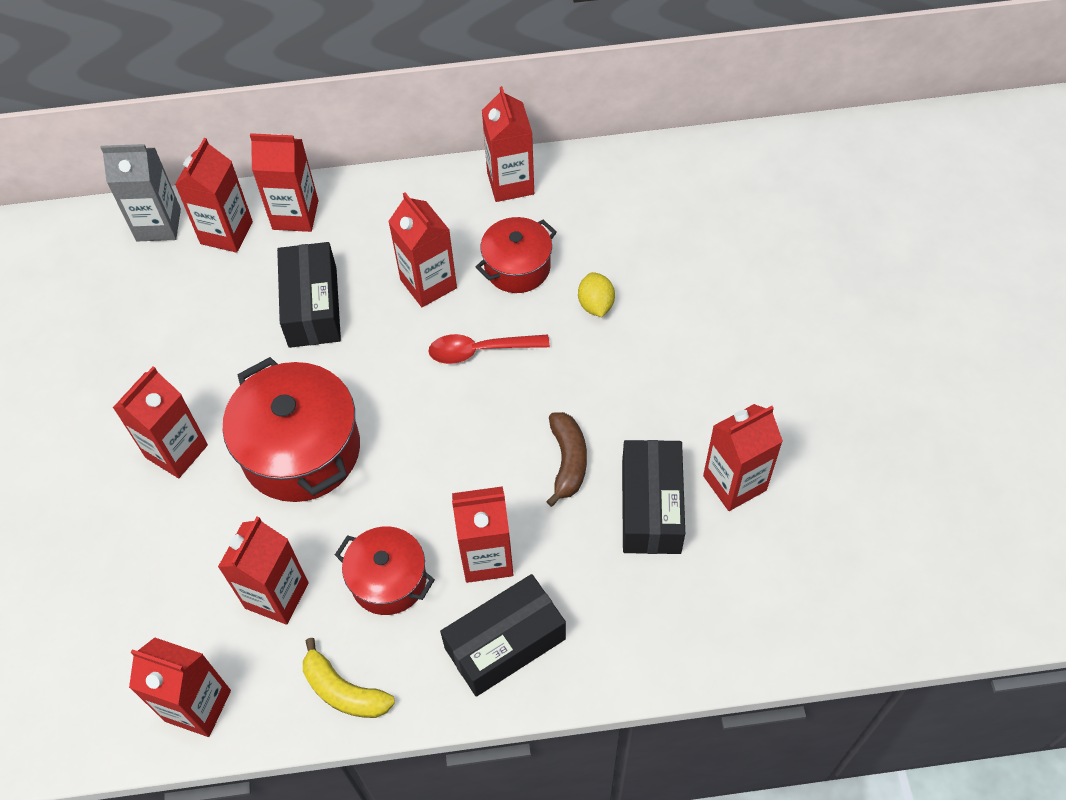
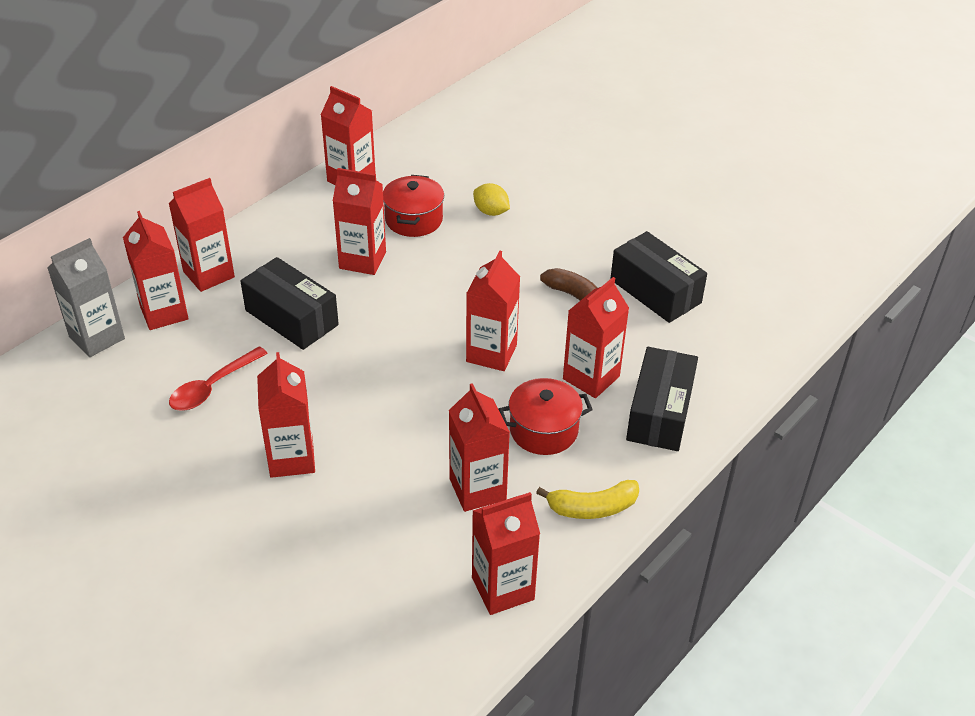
camera: 45 degrees left, 15 degrees down
red pot [223,357,360,502] -> none
red spoon [429,334,550,364] -> red spoon moved to [169,346,268,411]
red carton [703,404,783,511] -> red carton moved to [466,251,520,371]

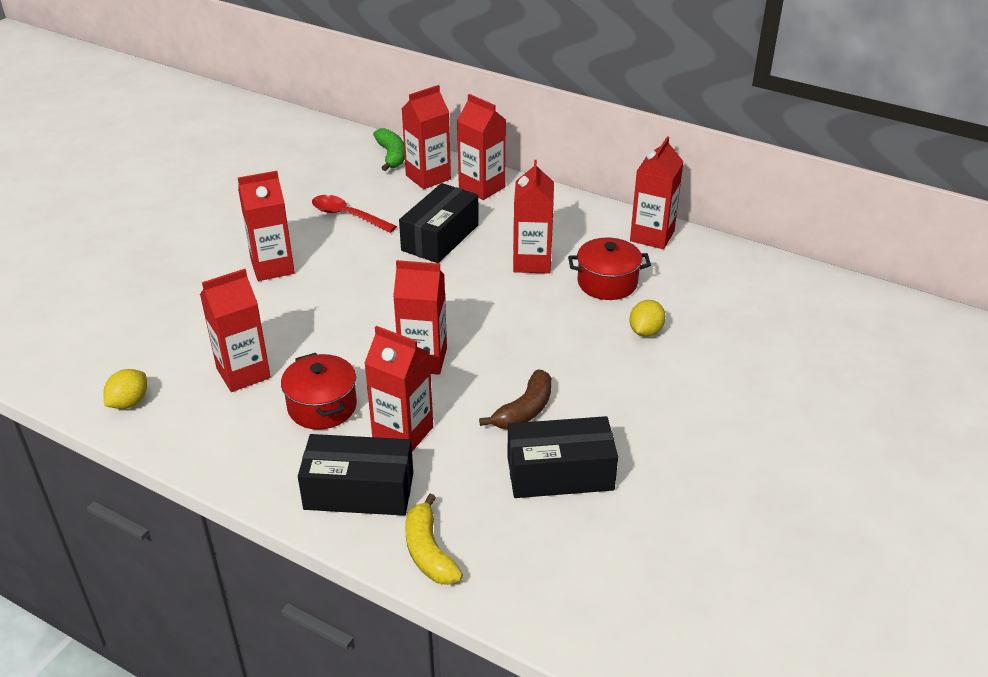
camera: 80 degrees right, 5 degrees down
grey carton [48,238,125,357] -> green banana [373,128,405,171]
red carton [472,492,540,615] -> yellow lemon [103,369,147,409]
yellow banana [536,480,639,519] -> yellow banana moved to [405,494,463,585]
black box [610,231,707,323] -> black box turned 45 degrees clockwise [507,416,618,498]

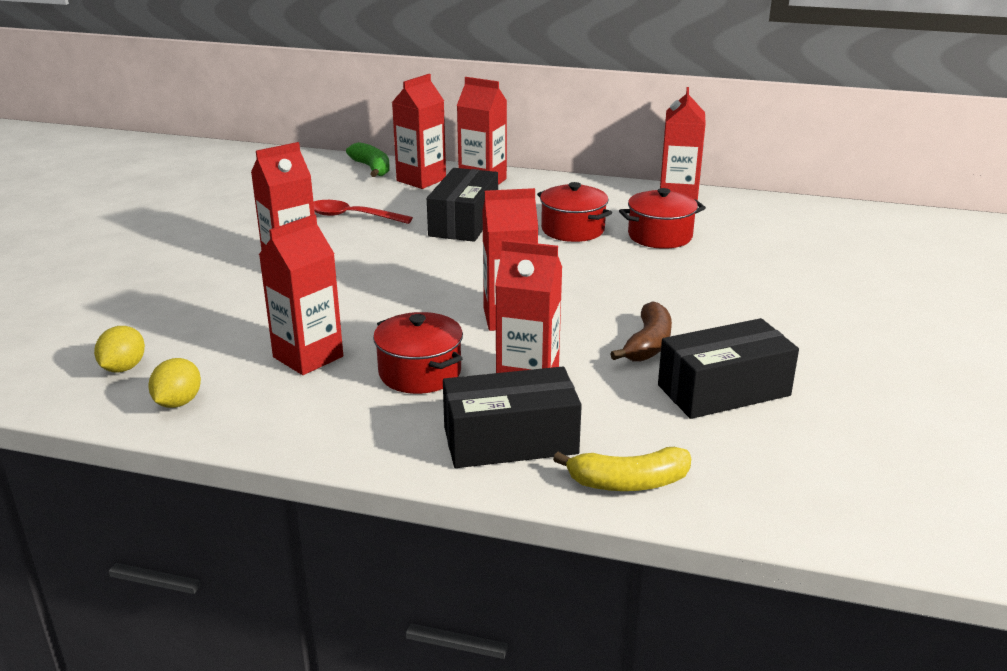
camera: 15 degrees left, 10 degrees down
yellow banana [405,494,463,585] -> yellow banana turned 60 degrees counterclockwise [553,447,691,491]
red carton [513,160,554,274] -> red pot [537,182,612,242]
yellow lemon [629,300,665,337] -> yellow lemon moved to [94,326,145,372]

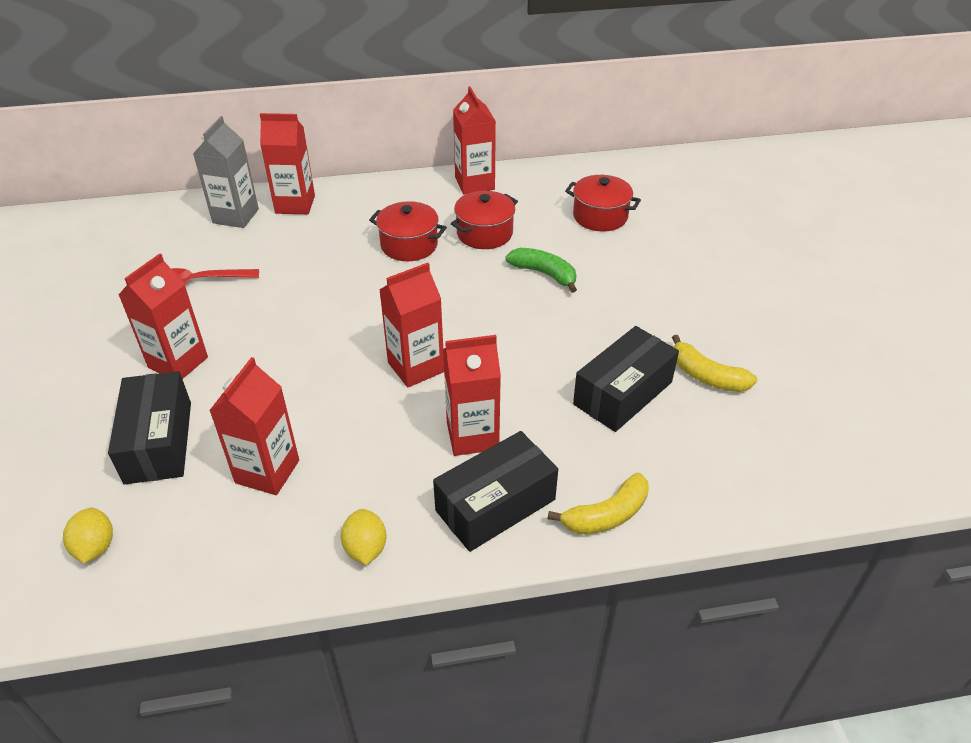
camera: 25 degrees left, 15 degrees up
yellow lemon [148,358,201,408] -> yellow lemon moved to [341,509,386,565]
green banana [346,142,390,177] -> green banana moved to [505,248,577,293]
red pot [373,312,463,394] -> red pot moved to [565,175,641,231]
red carton [392,74,446,189] -> grey carton [193,116,259,228]
black box [427,168,498,242] -> black box moved to [108,371,191,484]
brown banana [610,301,672,362] -> none
none -> yellow banana [672,335,757,392]

